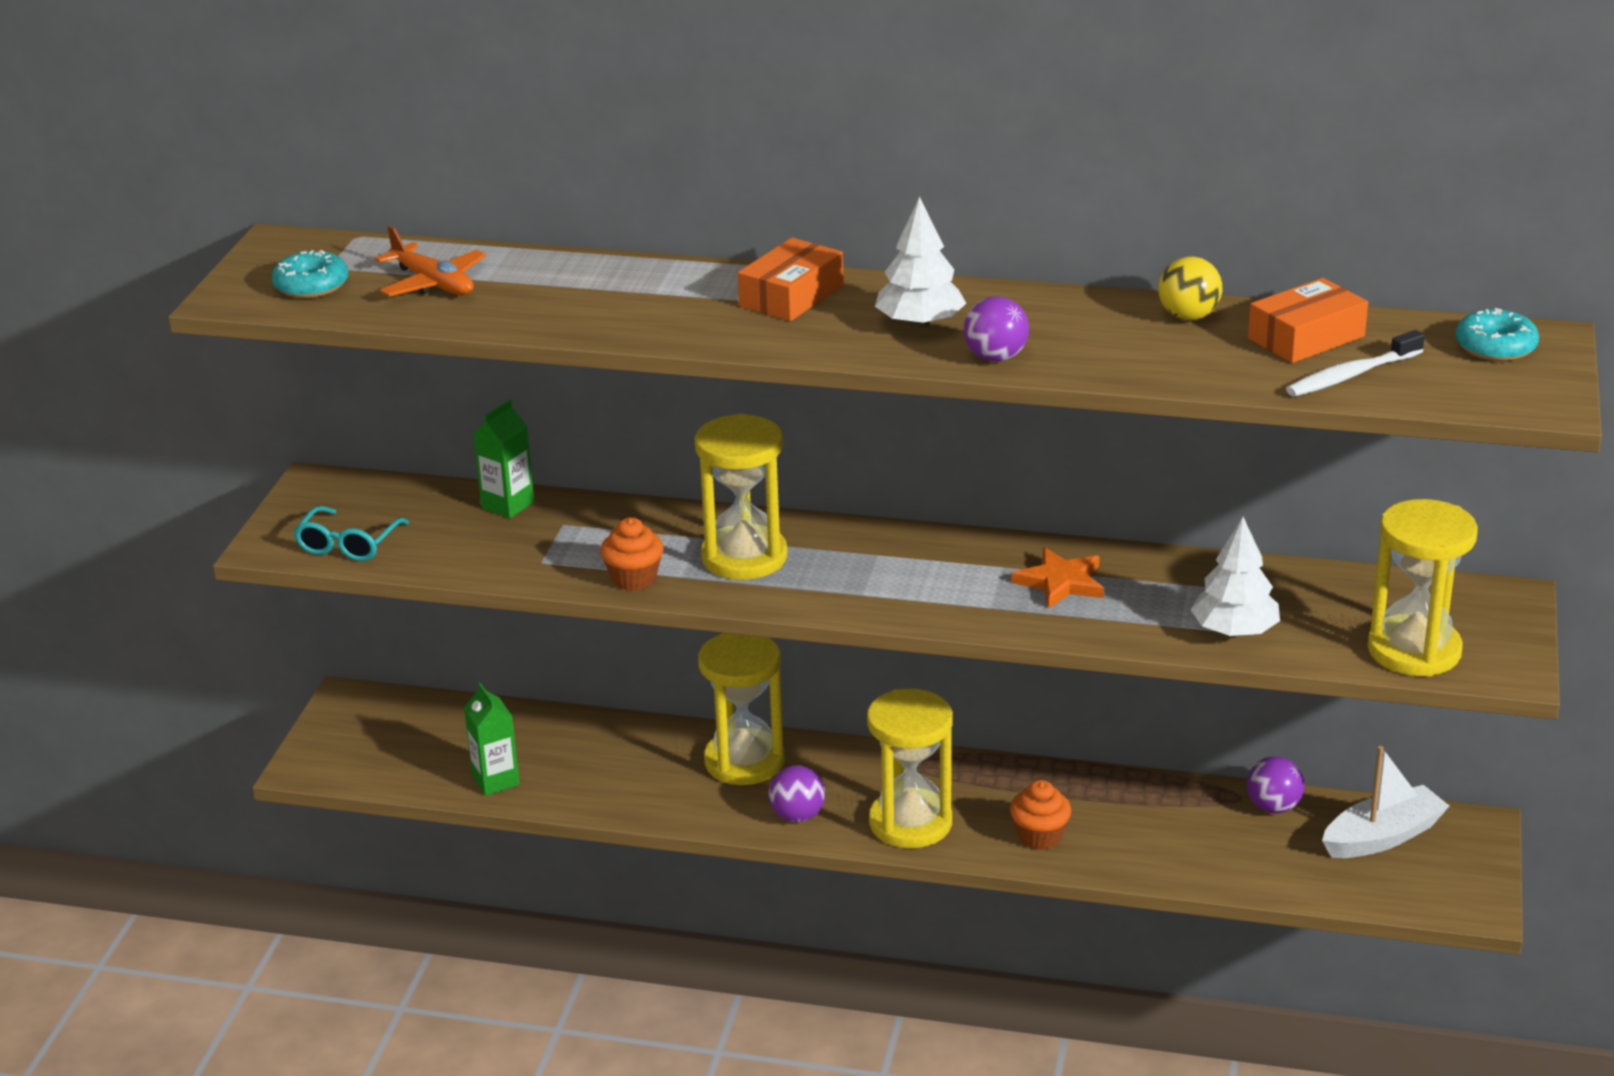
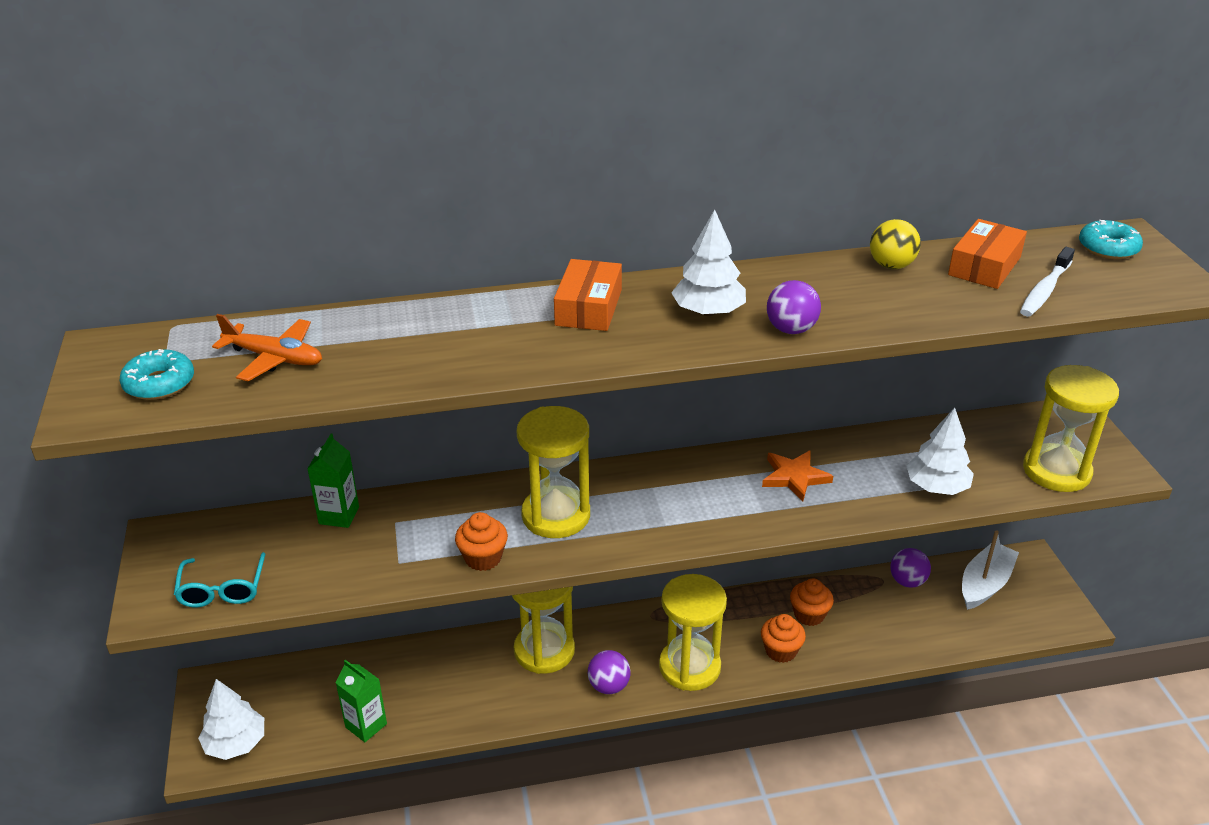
camera: 25 degrees left, 5 degrees up
none -> white tree [198,679,264,760]
none -> orange cupcake [790,579,834,626]

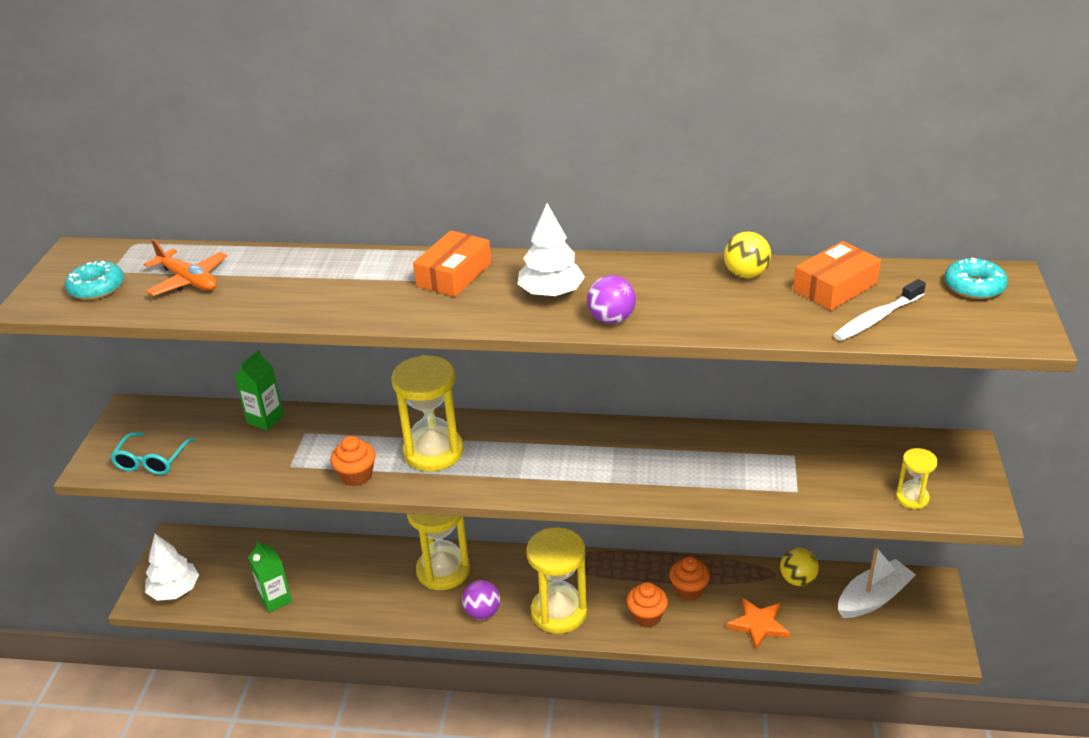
camera: 20 degrees right, 0 degrees up
orange star [762,450,833,502] -> orange star moved to [727,598,790,650]
purple ball [891,548,931,588] -> yellow ball [780,548,819,586]
white tree [906,407,974,495] -> none
yellow hourglass [1023,365,1119,492] -> yellow hourglass [896,448,938,509], size x0.50

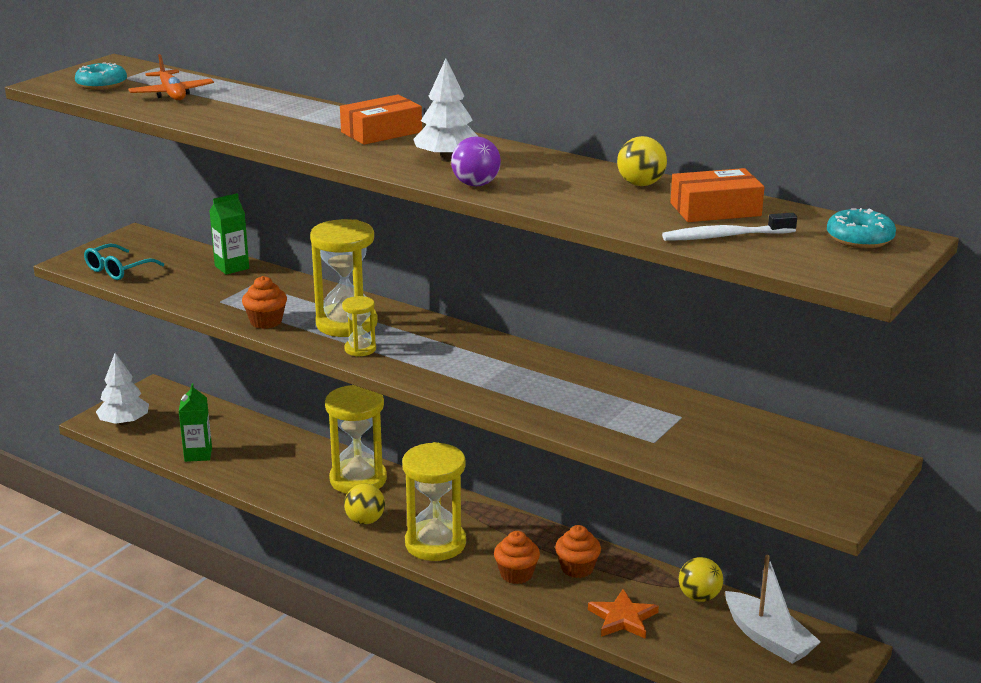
camera: 25 degrees right, 10 degrees down
purple ball [462,580,500,620] -> yellow ball [344,484,385,525]
white boat [838,547,916,618] -> white boat turned 60 degrees clockwise [725,555,821,664]
yellow hourglass [896,448,938,509] -> yellow hourglass moved to [342,296,376,357]

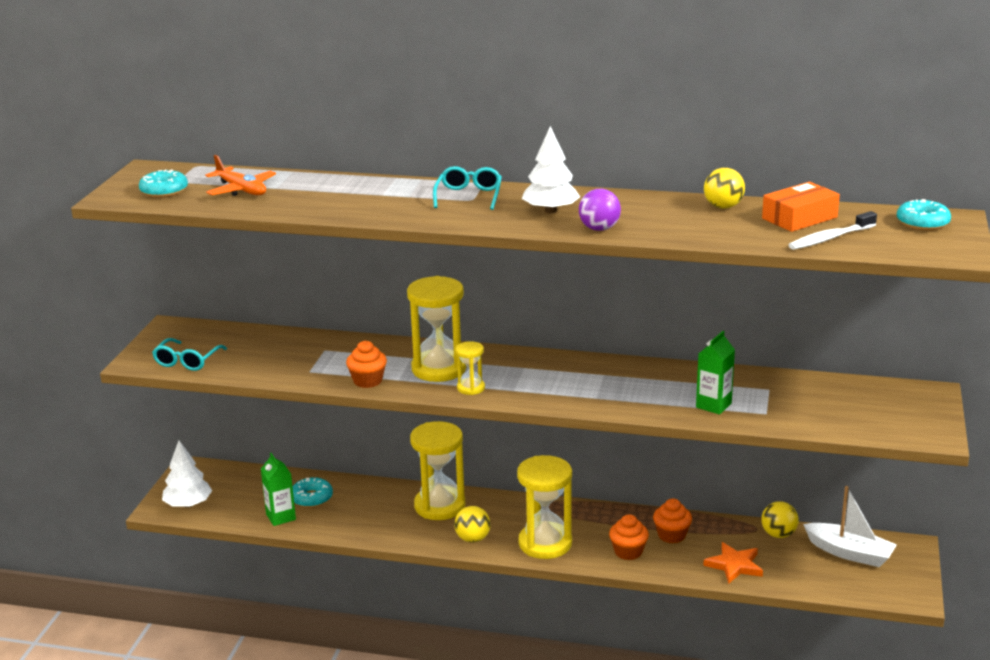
camera: 20 degrees left, 0 degrees up
green carton [210,193,249,275] -> green carton moved to [696,331,735,415]
orange box [340,95,422,145] -> turquoise glasses [433,166,502,210]
none -> turquoise donut [292,477,333,508]

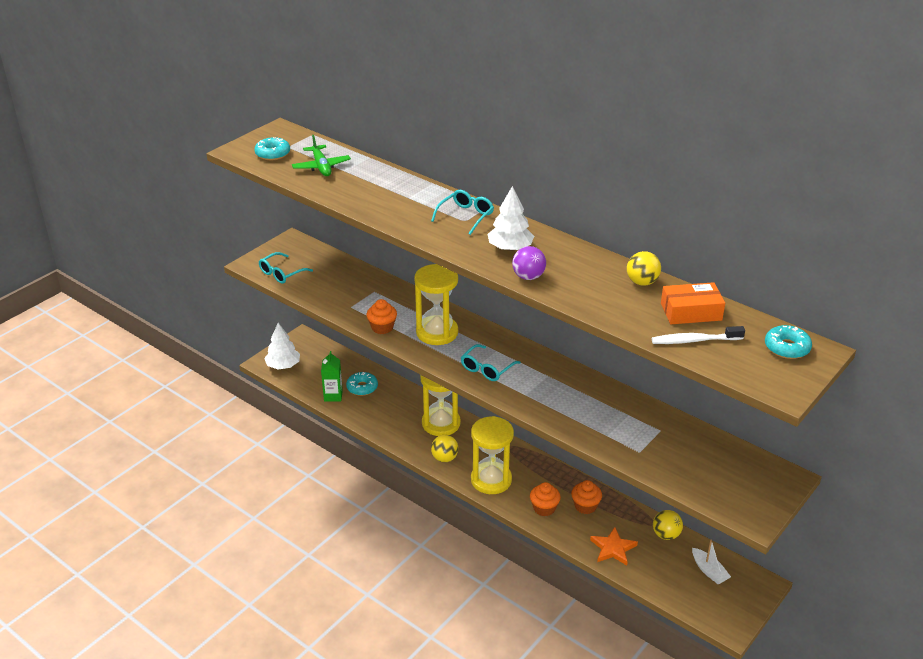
camera: 25 degrees right, 10 degrees up
orange plane [205,155,276,196] -> green plane [292,135,351,176]
yellow hourglass [455,341,485,395] -> none
green carton [696,331,735,415] -> none
white boat [803,486,897,567] -> white boat [692,540,731,585], size x0.65
none -> turquoise glasses [461,344,521,381]

